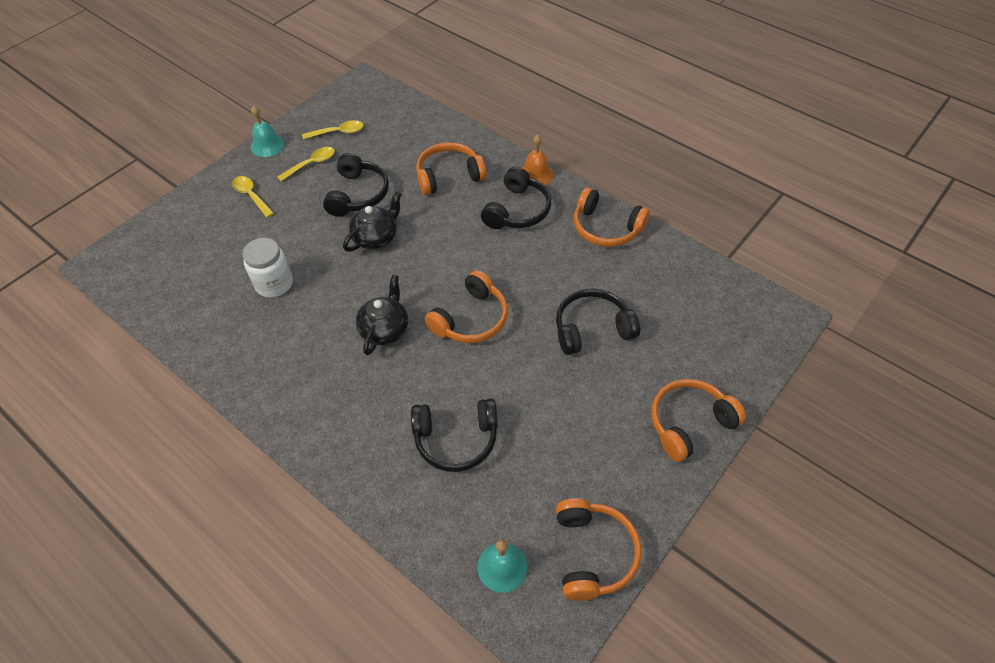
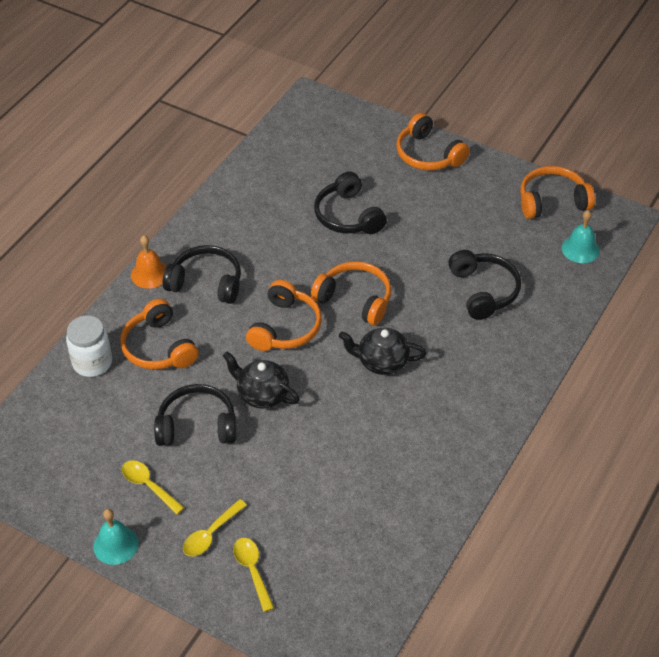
camera: 100 degrees left, 5 degrees down
white jar [243,238,293,298] -> white jar moved to [66,315,112,377]
yellow spoon [302,120,364,139] -> yellow spoon moved to [233,538,274,612]
orange headphones [574,187,650,247] -> orange headphones moved to [246,280,322,351]

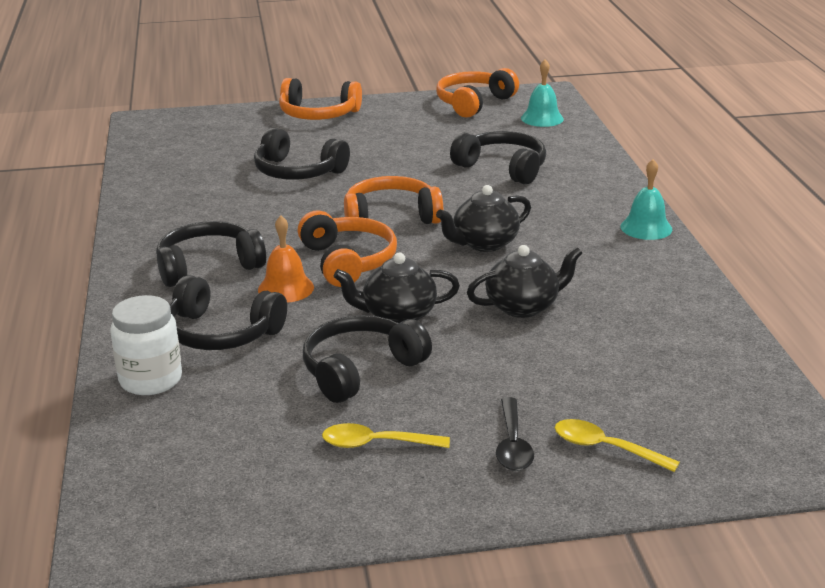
camera: 40 degrees left, 20 degrees down
turquoise bell [93,509,139,565] -> turquoise bell moved to [620,159,672,240]
orange headphones [120,299,199,370] -> black headphones [169,275,287,350]
orange bell [131,235,167,289] -> orange bell moved to [258,216,314,303]
yellow spoon [183,499,247,556] -> black spoon [496,397,534,471]
none -> black teapot [467,245,582,318]

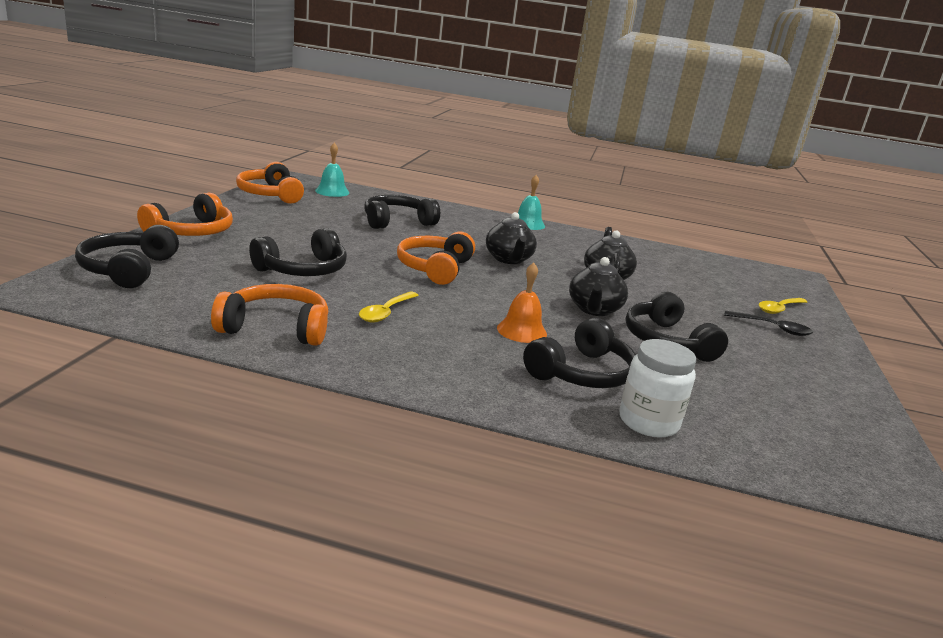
camera: 70 degrees left, 5 degrees down
black headphones [156,221,266,287] -> black headphones moved to [75,225,179,288]
orange headphones [298,211,397,287] -> orange headphones moved to [211,284,328,346]
yellow spoon [322,423,450,448] -> yellow spoon moved to [359,291,419,323]

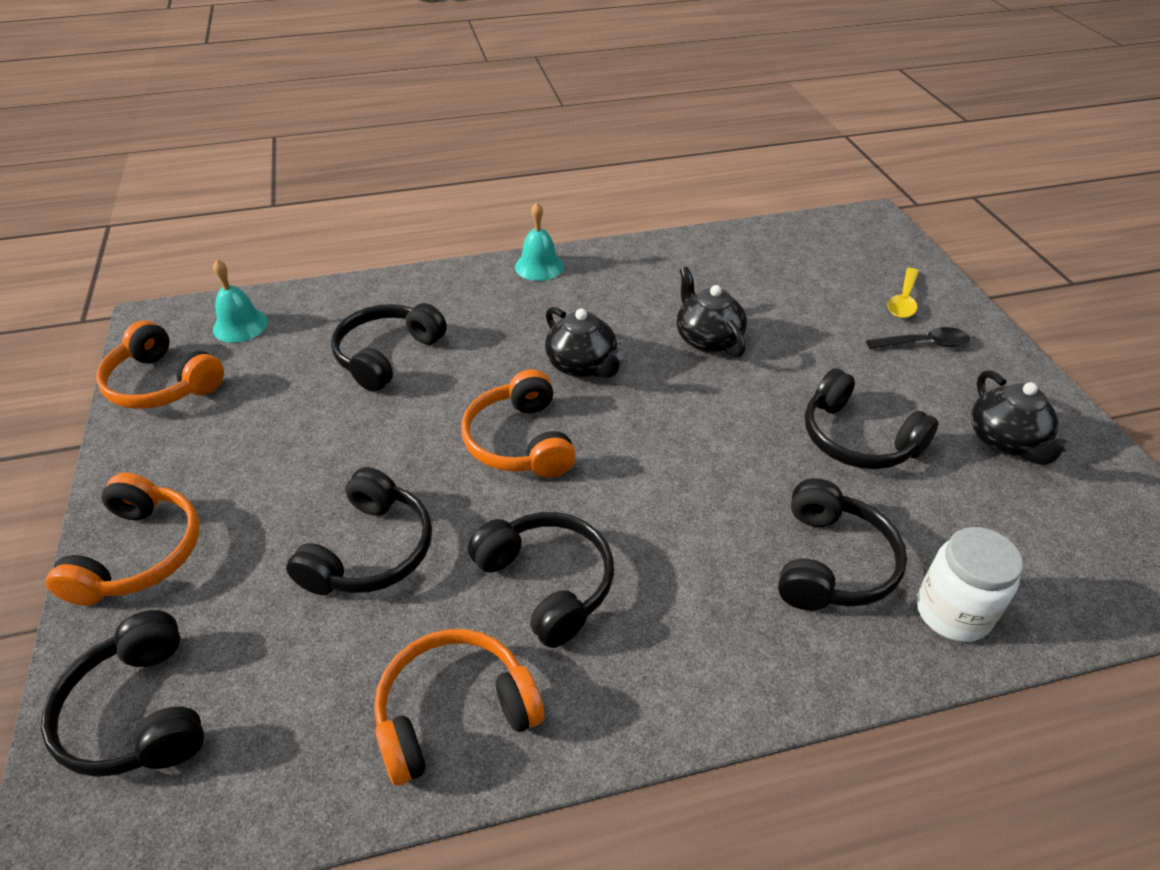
camera: 25 degrees left, 20 degrees up
yellow spoon [359,291,419,323] -> black headphones [468,512,614,648]
orange bell [497,262,547,343] -> none
black teapot [569,257,628,316] -> black teapot moved to [971,370,1073,465]

